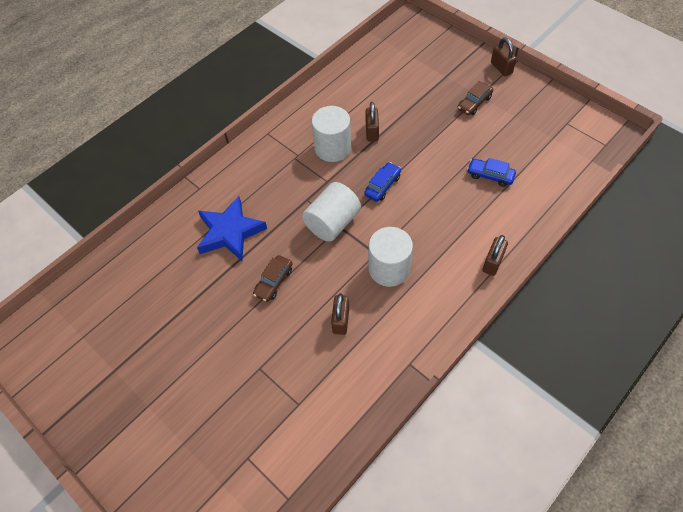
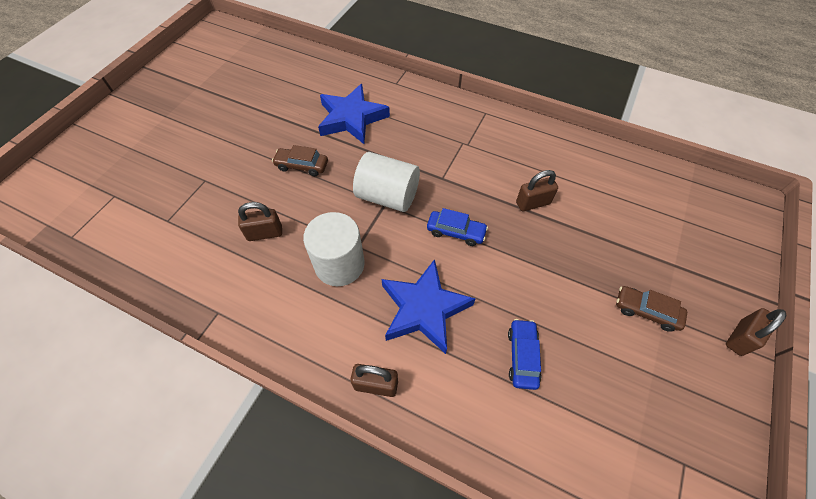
camera: 70 degrees right, 0 degrees up
white cylinder [312,106,351,162] -> none
none -> blue star [382,259,476,354]

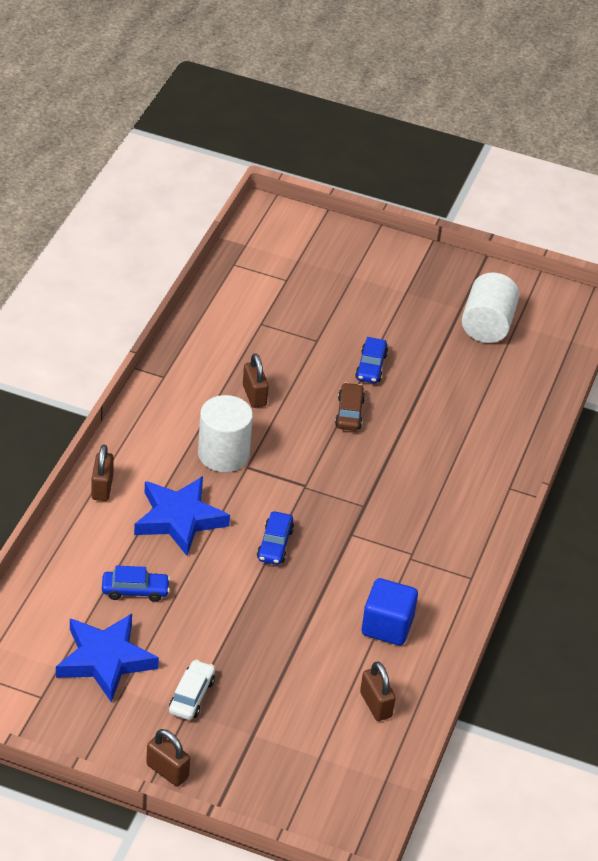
camera: 80 degrees right, 15 degrees down
blue star [318,84,390,144] -> blue star moved to [56,614,159,702]
white cylinder [353,152,420,212] -> white cylinder moved to [462,272,519,343]
brown padlock [516,170,558,211] -> brown padlock moved to [360,661,396,721]
brown car [616,286,687,332] -> white car [169,659,215,720]
none -> blue car [355,337,388,383]
none -> blue cube [362,578,418,645]

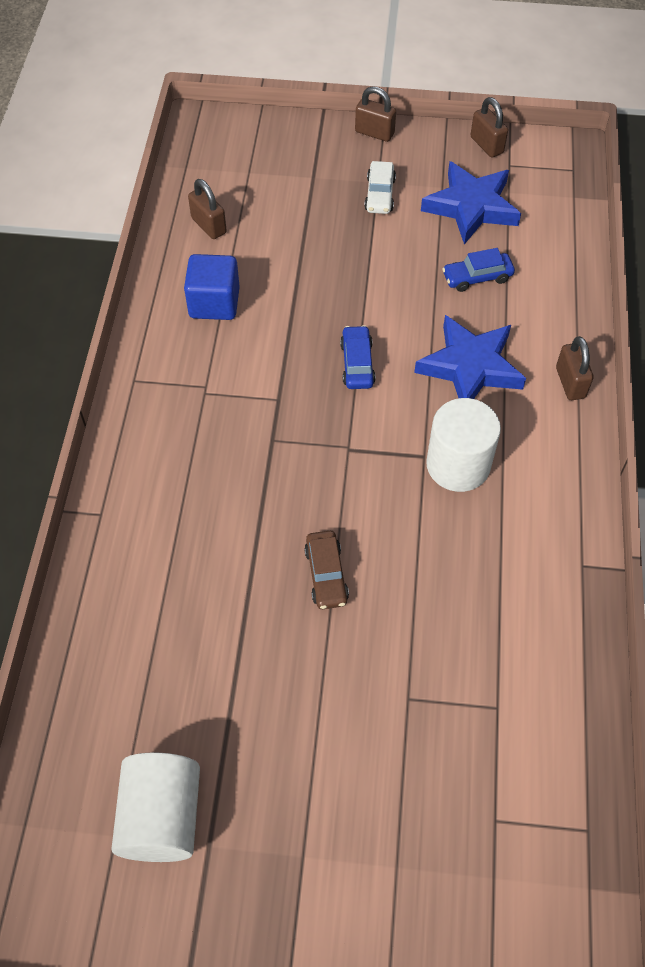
camera: 170 degrees right, 15 degrees up
brown padlock [243,353,269,408] -> brown padlock moved to [470,97,508,158]
blue car [355,337,388,383] -> none

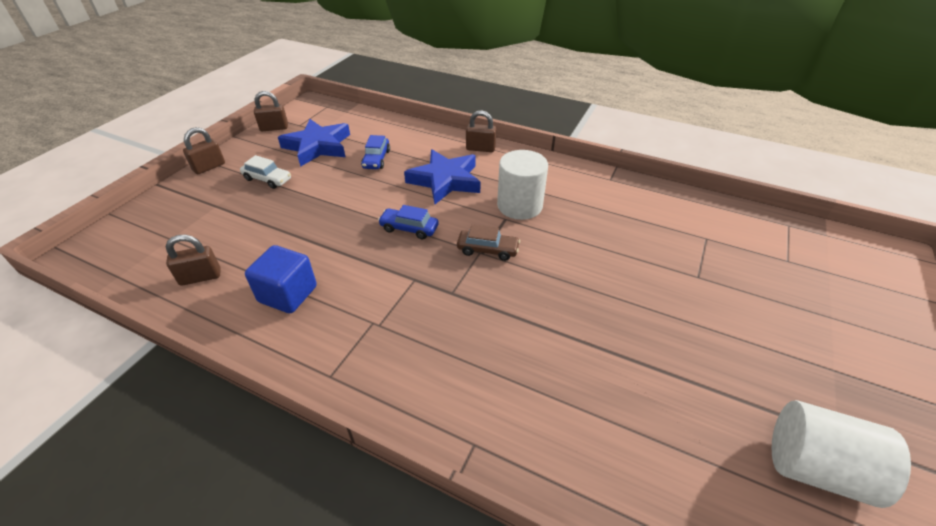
camera: 70 degrees left, 15 degrees down
brown car [304,531,349,609] -> brown car moved to [457,224,520,261]

